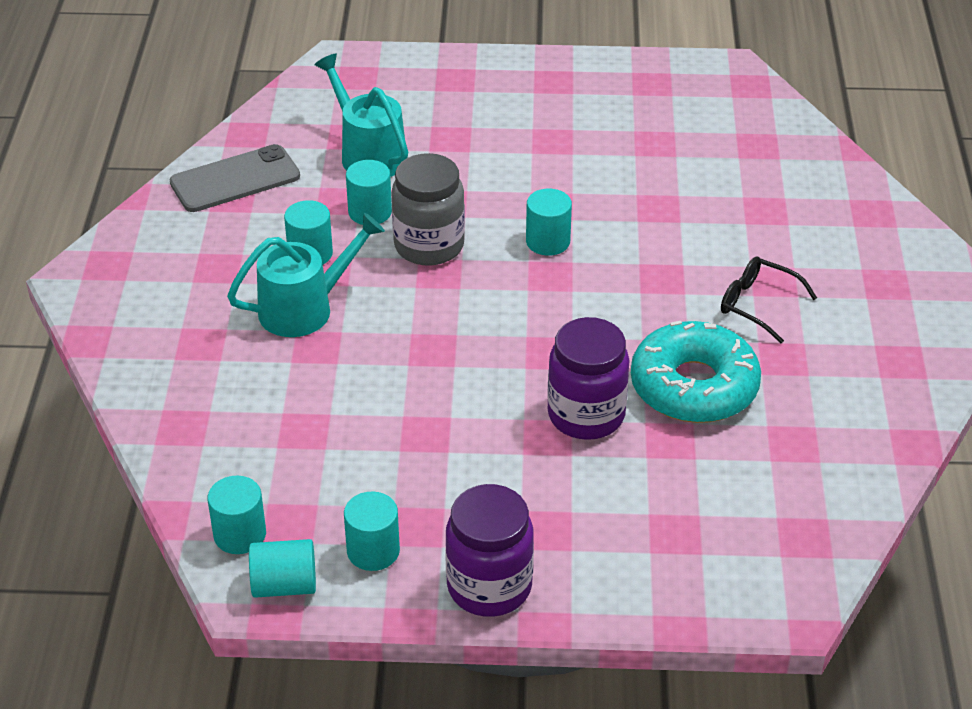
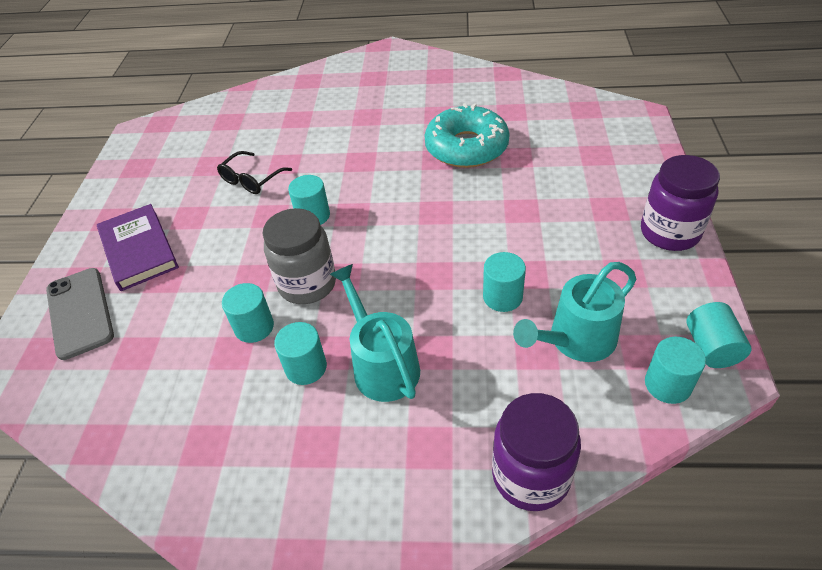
camera: 85 degrees left, 5 degrees up
grey phone [170,144,300,212] -> grey phone moved to [46,268,114,360]
turquoise watering can [314,54,408,177] -> turquoise watering can moved to [513,262,637,362]
turquoise cylinder [344,491,400,571] -> turquoise cylinder moved to [483,252,526,312]
purple jar [547,317,630,440] -> purple jar moved to [492,393,581,511]
black glasses [721,256,817,344] -> black glasses moved to [217,151,292,194]
none -> purple book [97,204,179,291]

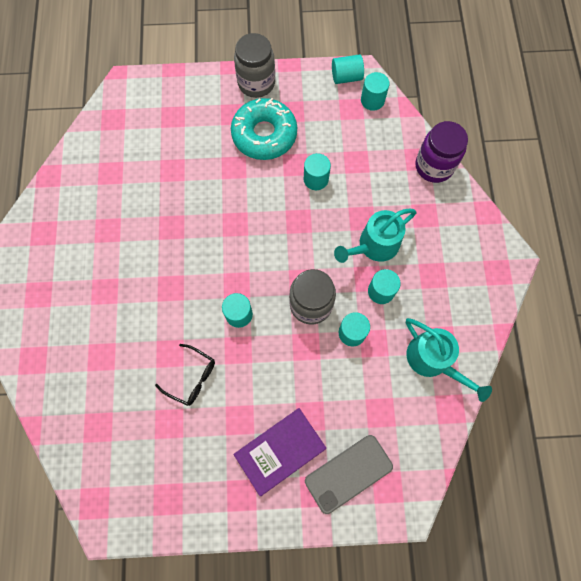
camera: 100 degrees left, 25 degrees up
turquoise donut [424,103,510,168] -> turquoise donut moved to [231,98,297,160]
turquoise watering can [513,262,637,362] -> turquoise watering can moved to [406,318,492,402]
purple jar [641,155,720,251] -> grey jar [234,33,275,98]

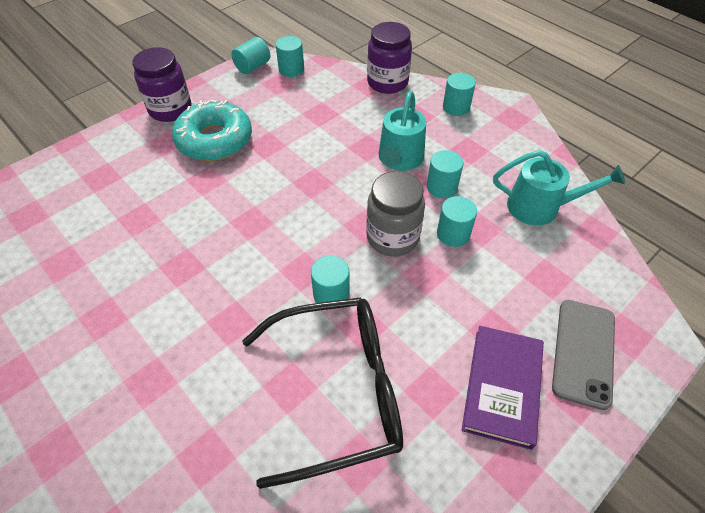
camera: 40 degrees left, 20 degrees down
black glasses [155,344,215,406] -> black glasses [242,297,403,489], size x2.15
grey jar [234,33,275,98] -> purple jar [132,47,192,122]
turquoise cylinder [304,153,331,190] -> turquoise cylinder moved to [443,73,476,116]

